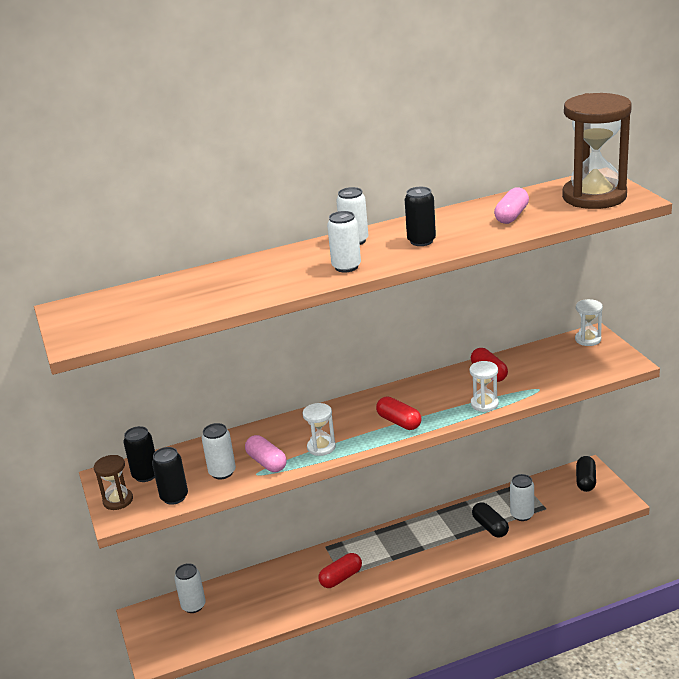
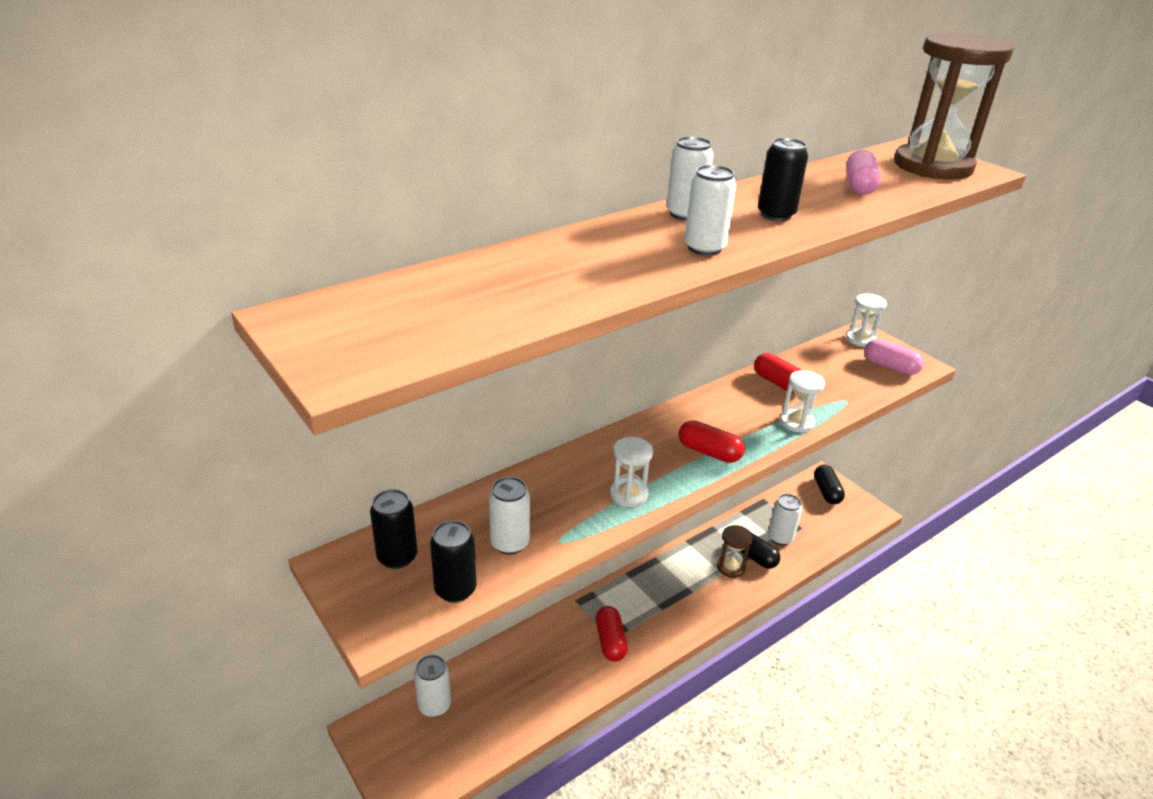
camera: 20 degrees left, 5 degrees up
brown hourglass [94,455,133,510] -> brown hourglass moved to [717,525,753,578]
pink capsule [245,435,287,472] -> pink capsule moved to [864,339,924,375]
red capsule [318,553,362,588] -> red capsule turned 45 degrees counterclockwise [596,606,628,662]

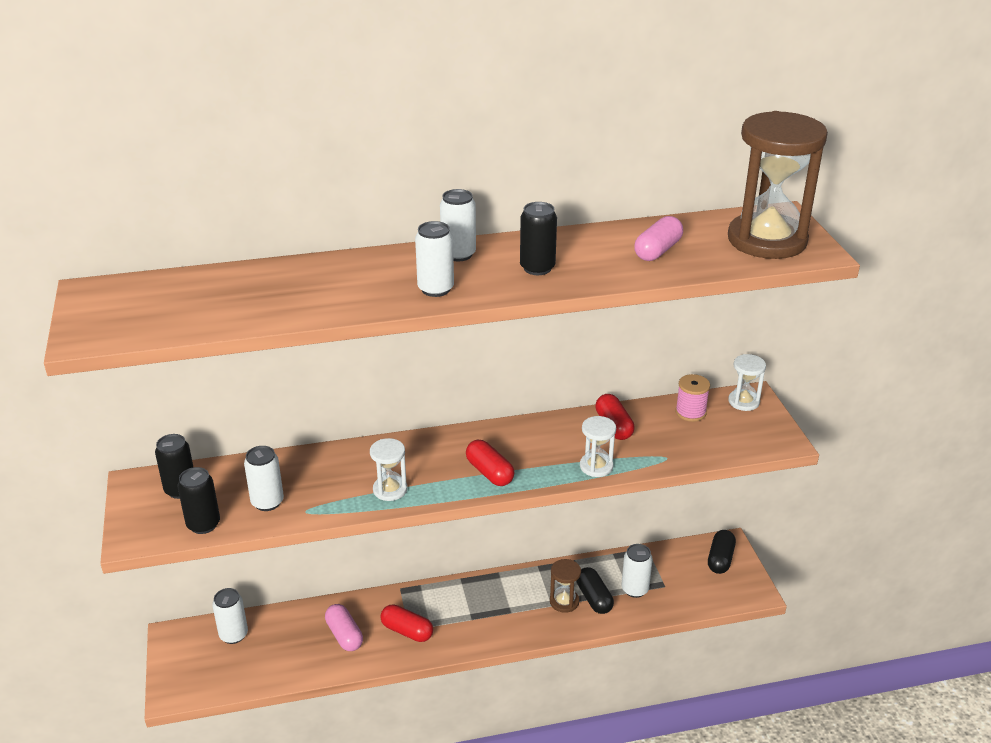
camera: 25 degrees right, 0 degrees up
red capsule [596,606,628,662] -> red capsule turned 75 degrees counterclockwise [380,604,433,642]
pink capsule [864,339,924,375] -> pink capsule moved to [325,604,363,651]
none -> pink spool [675,374,710,422]

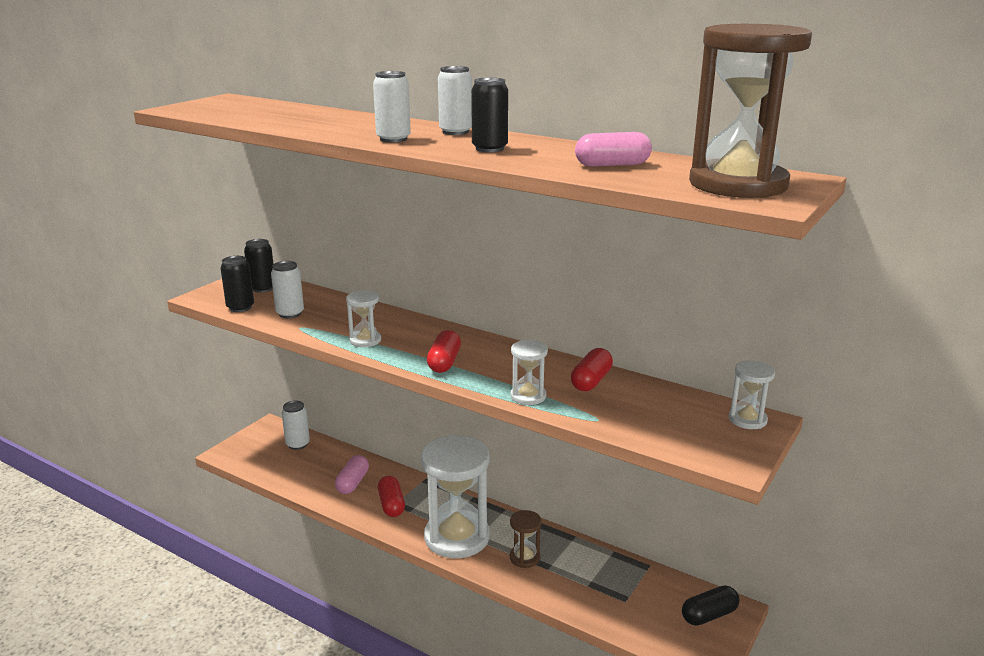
camera: 45 degrees right, 10 degrees down
black capsule [576,567,614,614] -> none
white can [621,544,653,598] -> none
pink spool [675,374,710,422] -> none
none -> white hourglass [421,435,490,558]

